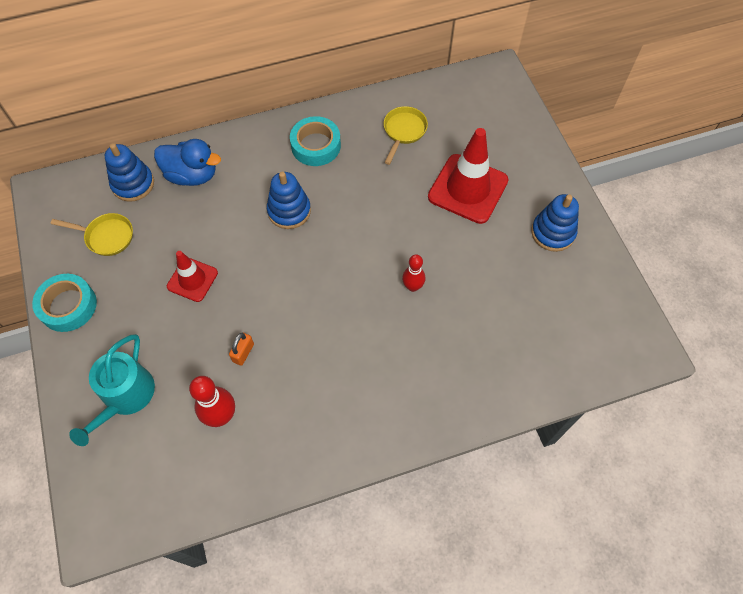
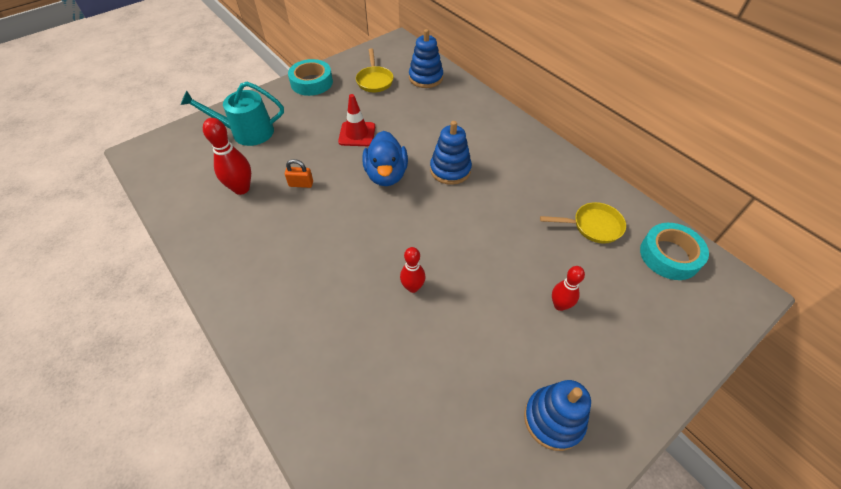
camera: 70 degrees right, 10 degrees down
blue duck [154,139,221,186] -> blue duck moved to [362,131,408,186]
turquoise tape [290,116,341,166] -> turquoise tape moved to [640,223,709,280]
red traffic cone [428,128,509,224] -> red bowling pin [552,266,585,311]

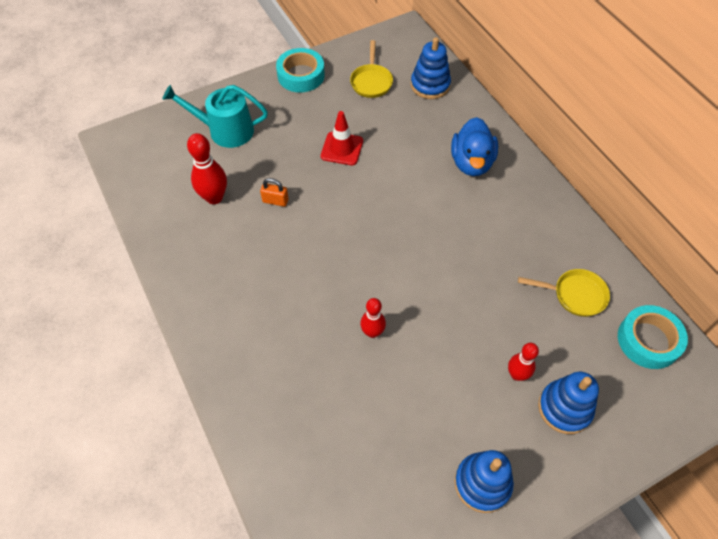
camera: 10 degrees right, 5 degrees up
blue duck [362,131,408,186] -> blue duck moved to [451,117,498,176]
blue stacking toy [430,121,472,185] -> blue stacking toy moved to [538,372,599,434]

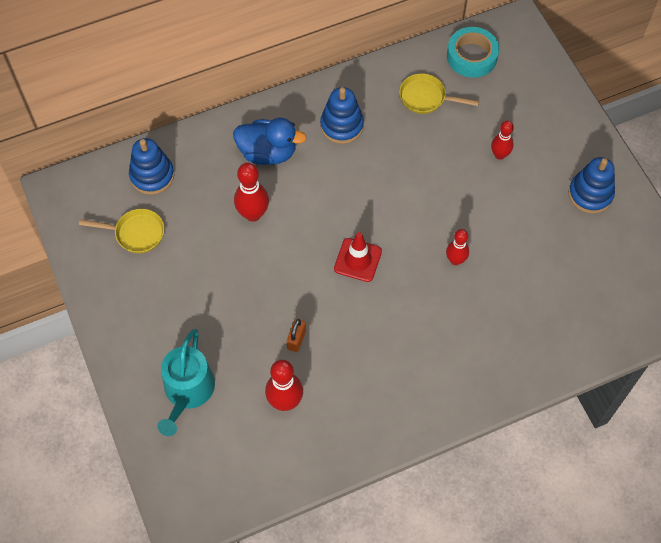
camera: 85 degrees left, 5 degrees up
turquoise tape [276,48,325,93] -> none
red traffic cone [321,111,363,165] -> red traffic cone moved to [334,232,382,282]
yellow pan [518,269,610,317] -> yellow pan turned 90 degrees counterclockwise [399,73,479,114]
blue stacking toy [538,372,599,434] -> blue stacking toy moved to [320,87,364,144]
none -> red bowling pin [234,163,269,222]

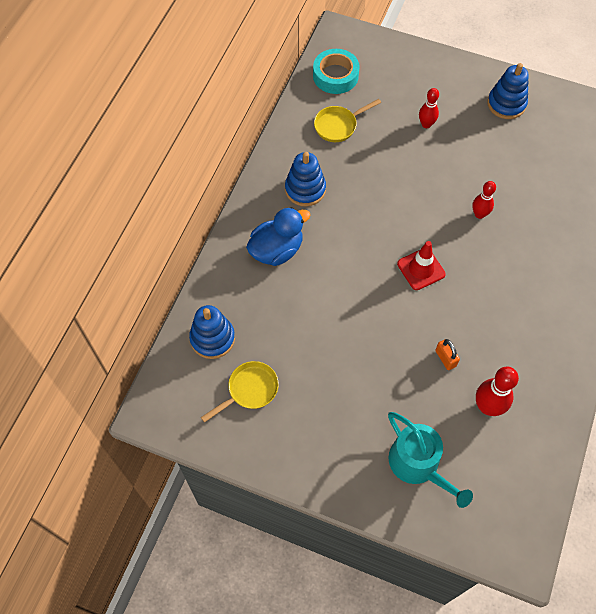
camera: 45 degrees left, 0 degrees up
red bowling pin [234,163,269,222] -> none

